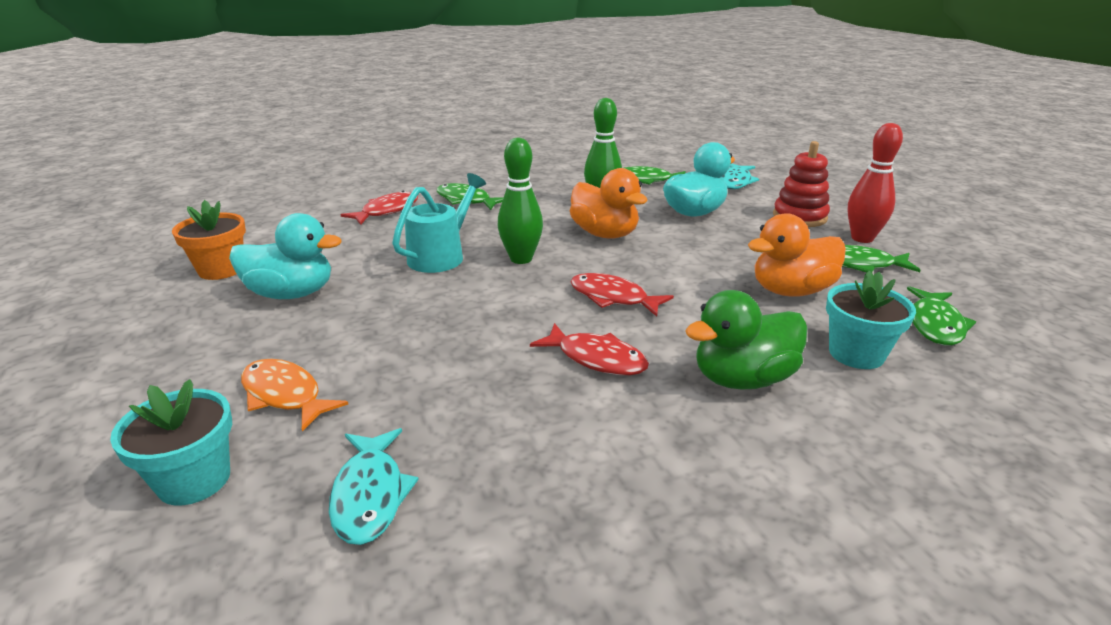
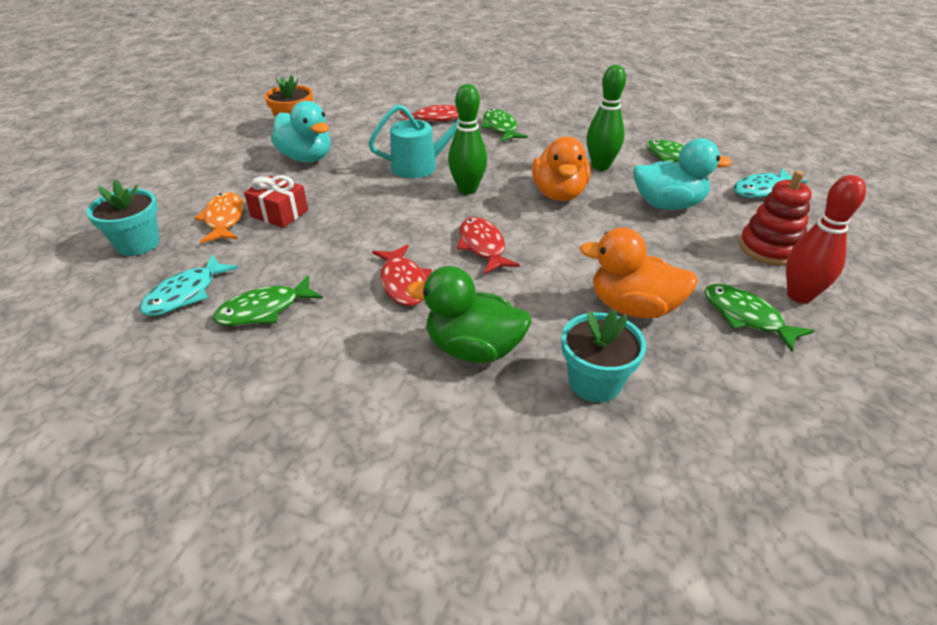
camera: 40 degrees right, 10 degrees up
green fish [907,286,976,346] -> green fish moved to [213,275,323,326]
none -> red gift [244,176,308,228]

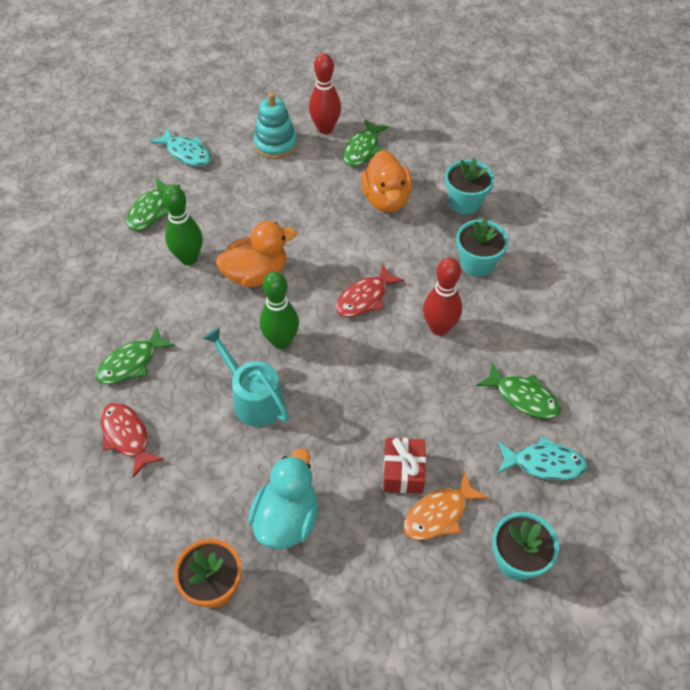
camera: 115 degrees left, 15 degrees up
red fish [372,245,432,306] -> red bowling pin [423,257,462,336]
green duck [407,266,532,363] -> turquoise flower pot [456,218,509,277]
turquoise duck [633,138,732,210] -> none
red stacking toy [739,170,812,266] -> turquoise stacking toy [254,92,297,159]

